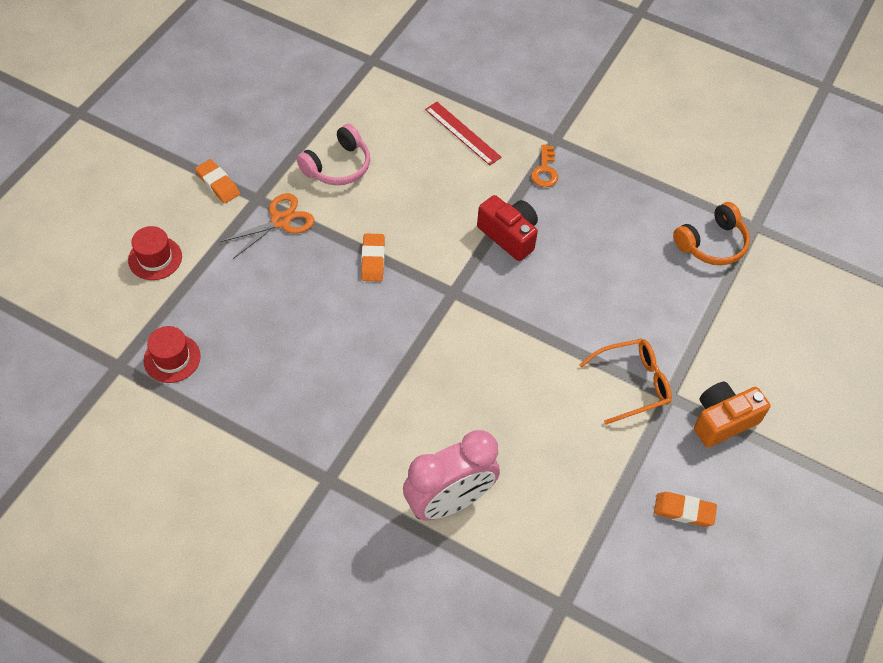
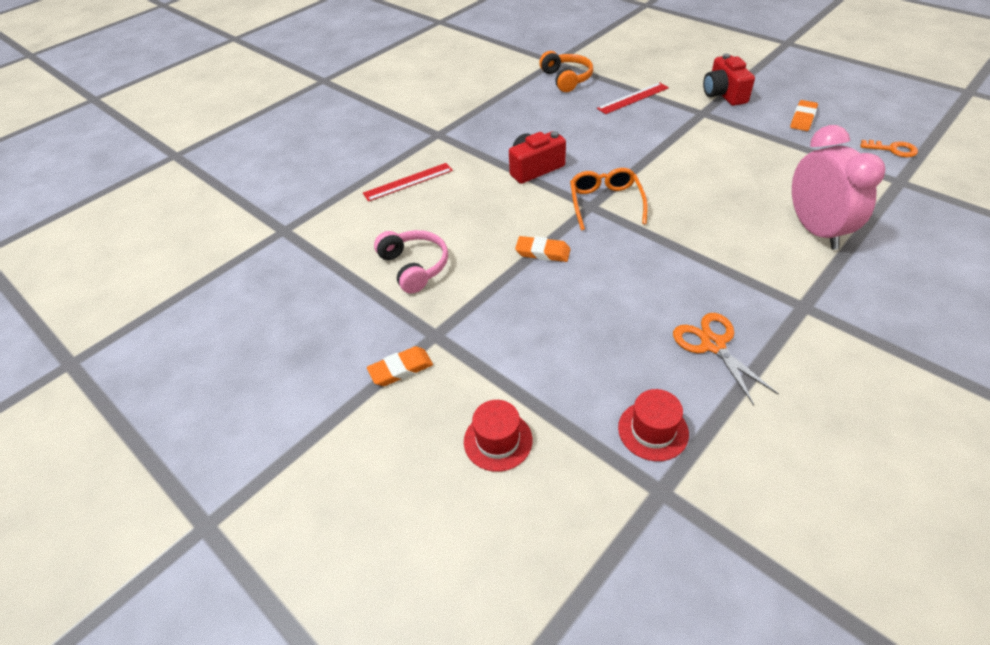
camera: 70 degrees left, 10 degrees down
orange scissors [220,193,314,259] -> orange scissors moved to [673,313,779,405]
orange key [531,145,558,187] -> orange key moved to [860,140,918,157]
orange glasses [579,339,672,425] -> orange glasses moved to [570,168,648,230]
orange camera [694,382,770,447] -> red camera [703,54,755,106]
none -> red ruler [597,82,669,114]

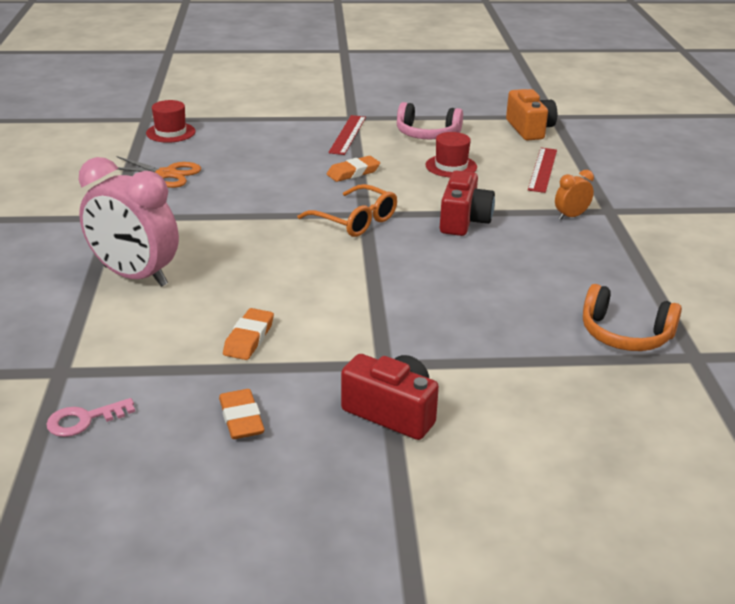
camera: 130 degrees right, 15 degrees down
orange eraser [367,346,433,386] -> orange eraser moved to [223,308,274,360]
red hat [464,400,532,472] -> red hat moved to [426,132,477,177]
red ruler [597,82,669,114] -> red ruler moved to [328,115,366,155]
orange key [860,140,918,157] -> pink key [47,398,135,437]
none -> orange camera [506,89,557,140]
none -> orange clock [555,170,594,220]

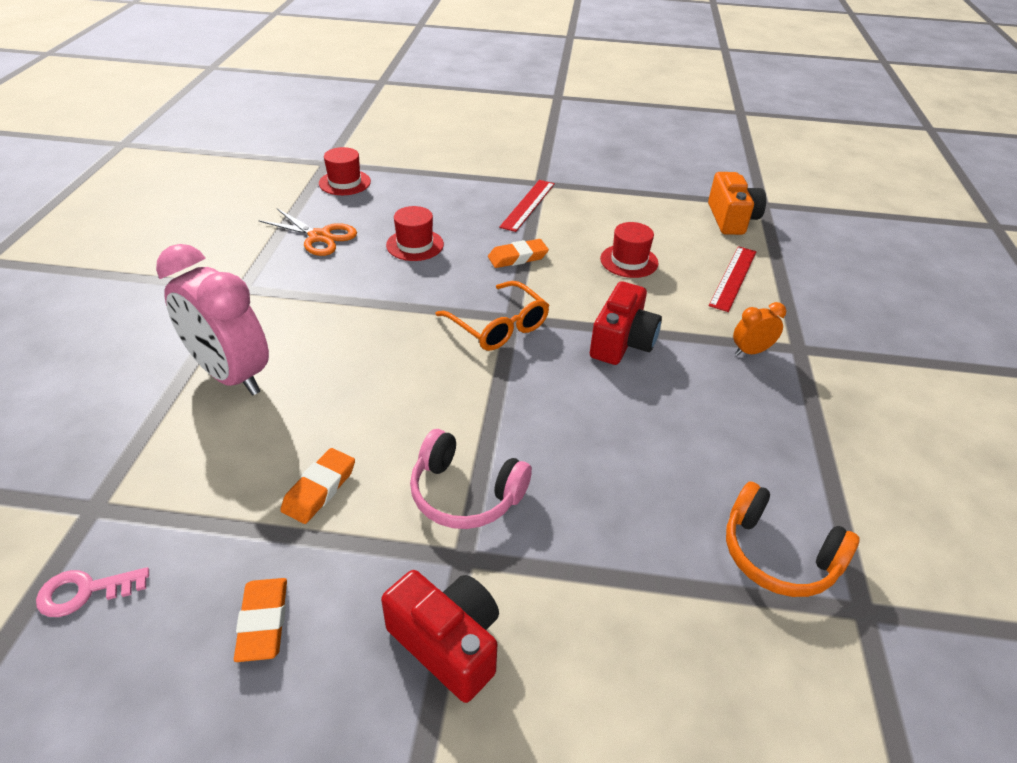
camera: 10 degrees right, 10 degrees up
pink headphones [397,102,463,139] -> pink headphones moved to [410,429,532,529]
none -> red hat [386,206,444,261]

